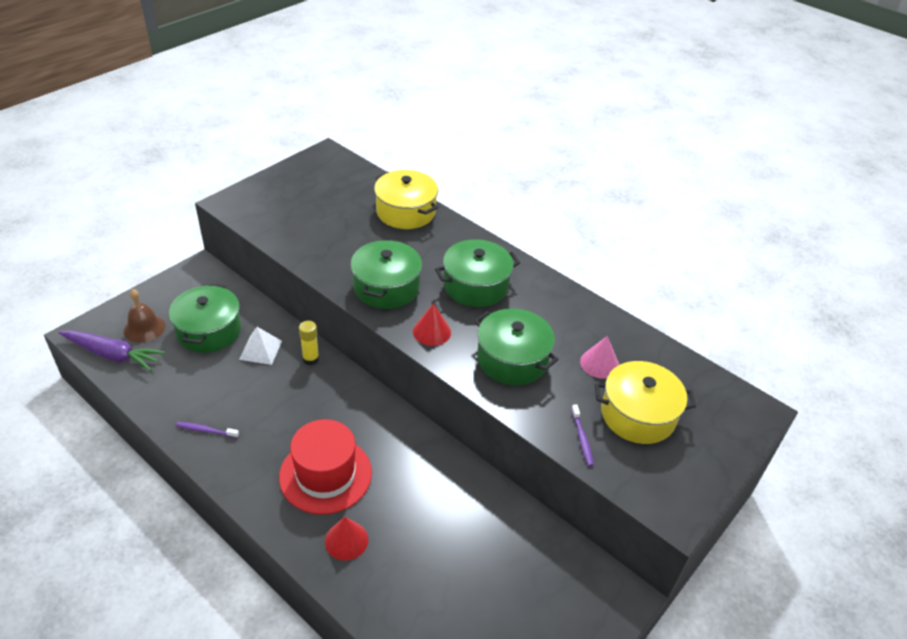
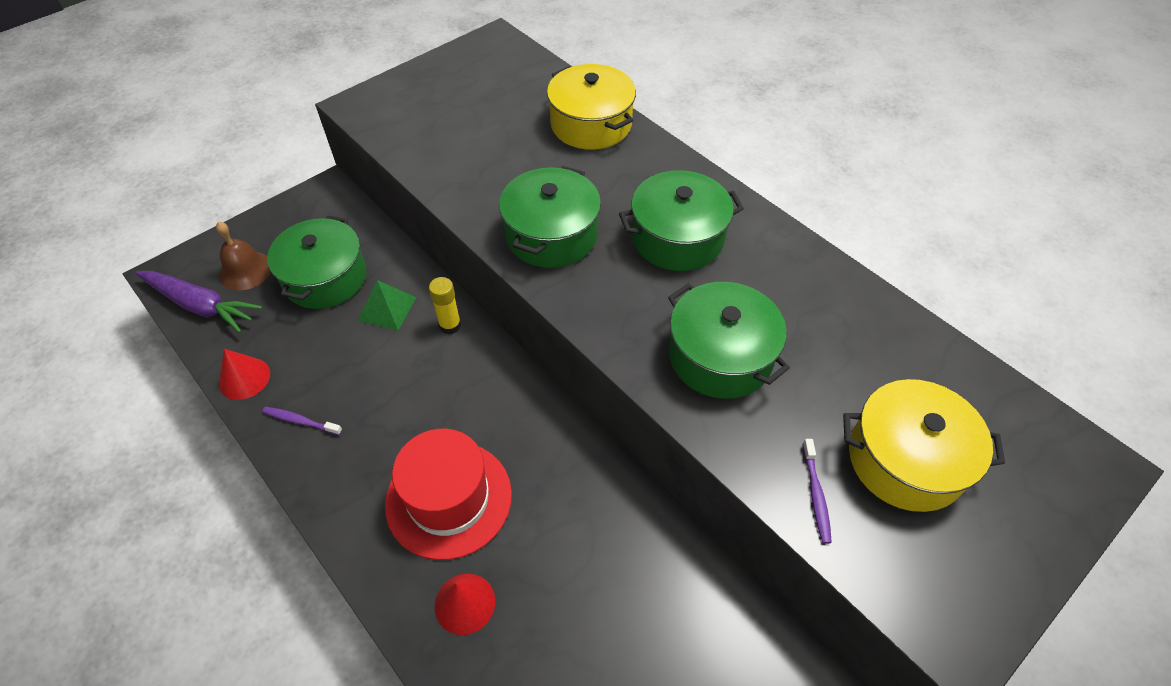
camera: 10 degrees right, 10 degrees up
white pyramid [239,327,282,365] -> green pyramid [358,280,416,331]
red cone [413,303,451,346] -> red cone moved to [218,349,270,400]
pink cone [580,336,619,379] -> none

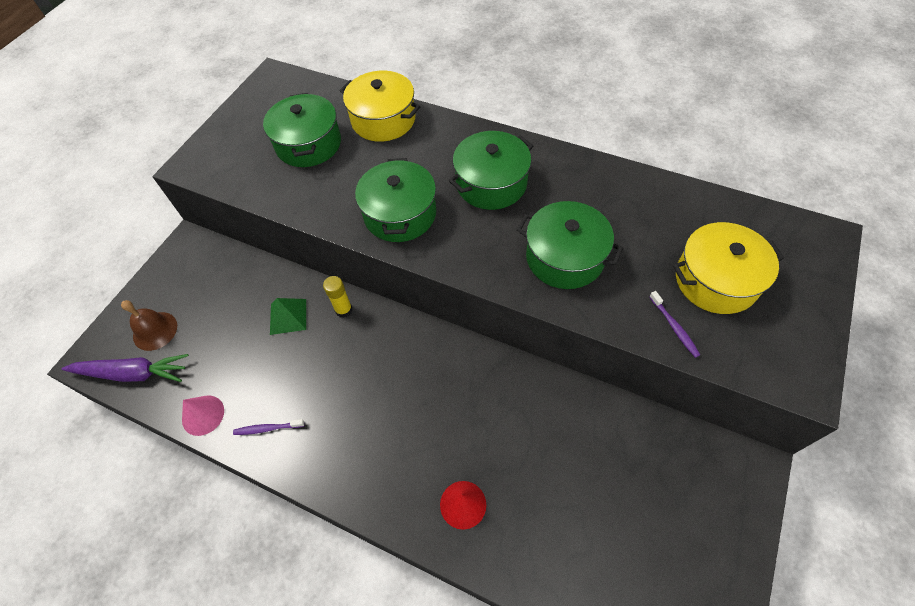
camera: 20 degrees left, 5 degrees up
red cone [218,349,270,400] -> pink cone [182,395,224,436]
green pot [267,215,366,309] -> green pot moved to [263,93,341,167]
red hat [385,429,512,560] -> none

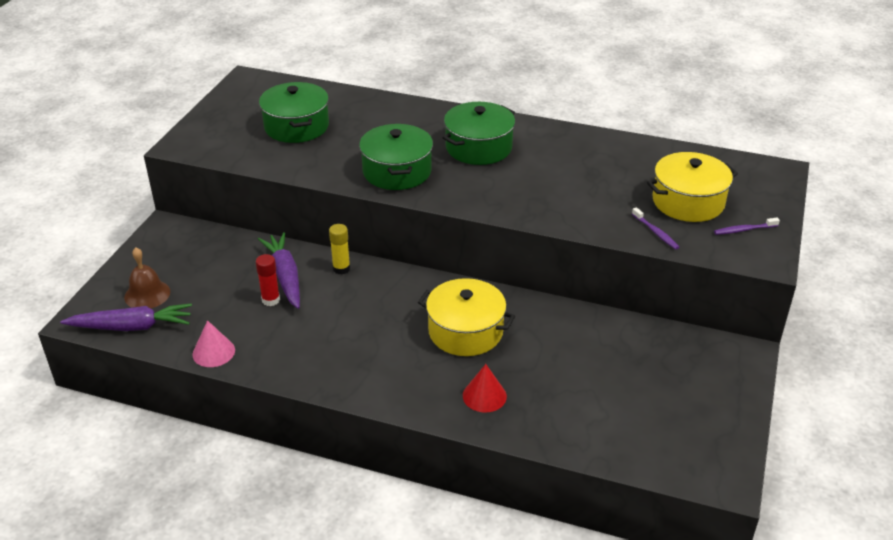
camera: 10 degrees left, 20 degrees down
purple toothbrush [233,419,305,435] -> purple toothbrush moved to [714,218,780,235]
green pyramid [270,298,306,335] -> purple carrot [258,232,300,309]
yellow pot [340,71,421,142] -> yellow pot moved to [418,278,515,356]
green pot [517,201,623,289] -> none
none -> red glue stick [256,254,280,306]

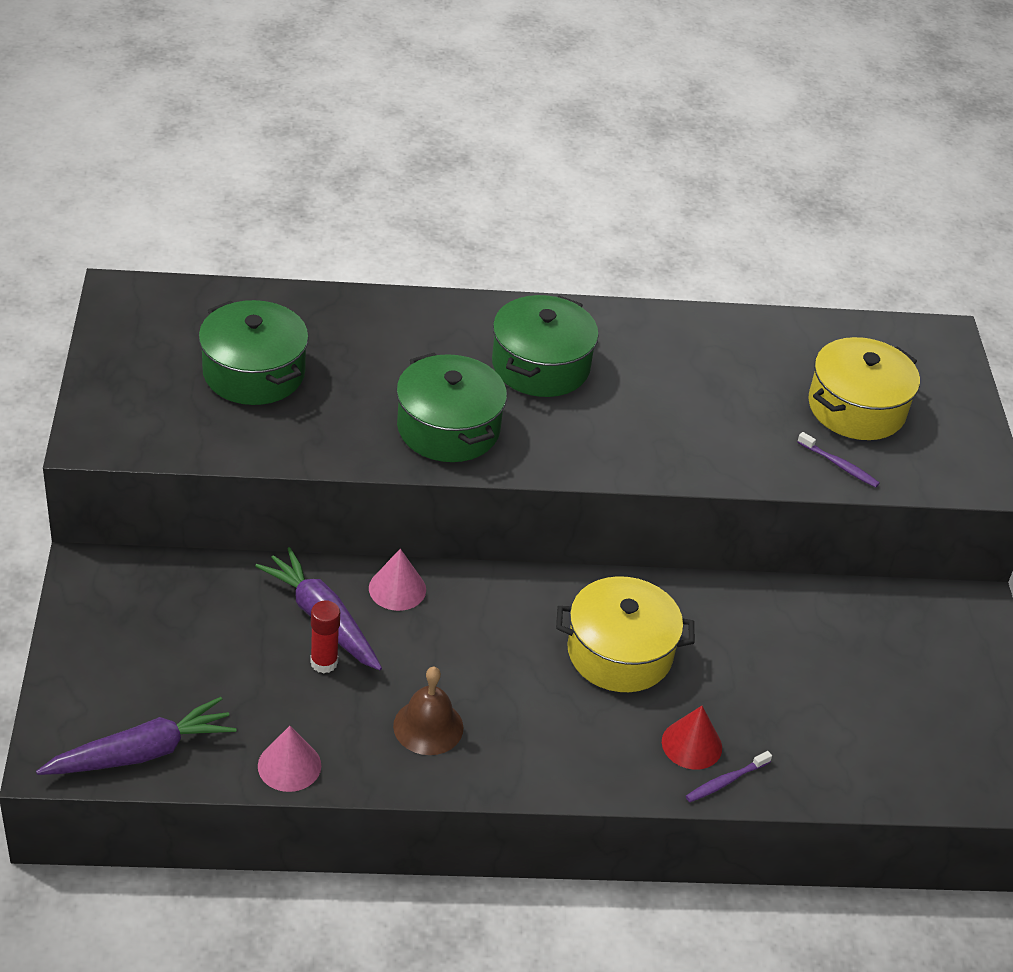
camera: 25 degrees left, 5 degrees up
brown bell [124,247,170,308] -> brown bell moved to [393,667,463,755]
yellow glue stick [329,224,350,275] -> pink cone [369,549,426,611]
purple toothbrush [714,218,780,235] -> purple toothbrush moved to [686,751,772,802]

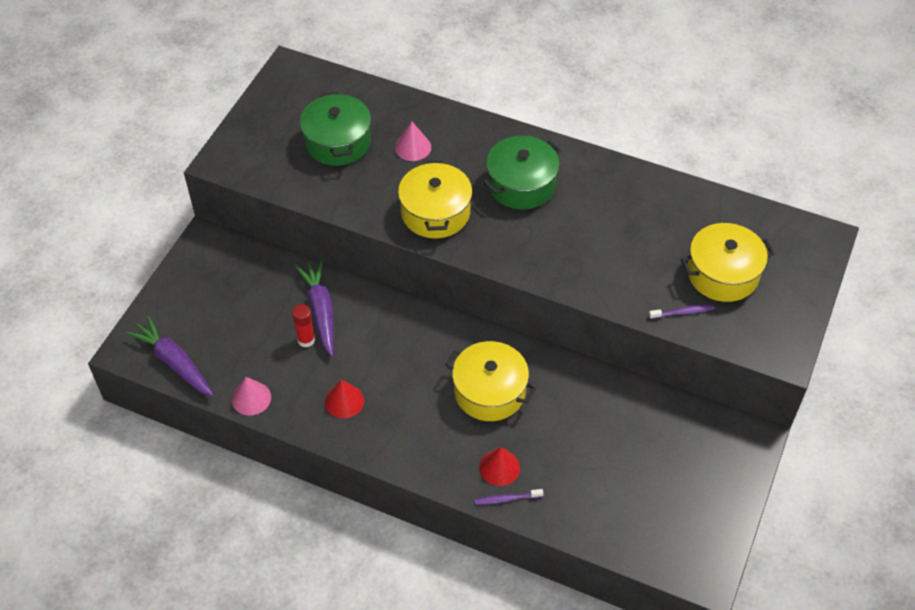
camera: 30 degrees right, 10 degrees up
purple carrot [36,697,236,775] -> purple carrot turned 135 degrees counterclockwise [126,316,214,397]
pink cone [369,549,426,611] -> pink cone moved to [395,122,431,161]
brown bell [393,667,463,755] -> red cone [325,379,364,418]
green pot [396,353,507,462] -> yellow pot [398,160,472,238]
purple toothbrush [797,432,880,488] -> purple toothbrush turned 75 degrees counterclockwise [649,304,714,319]

